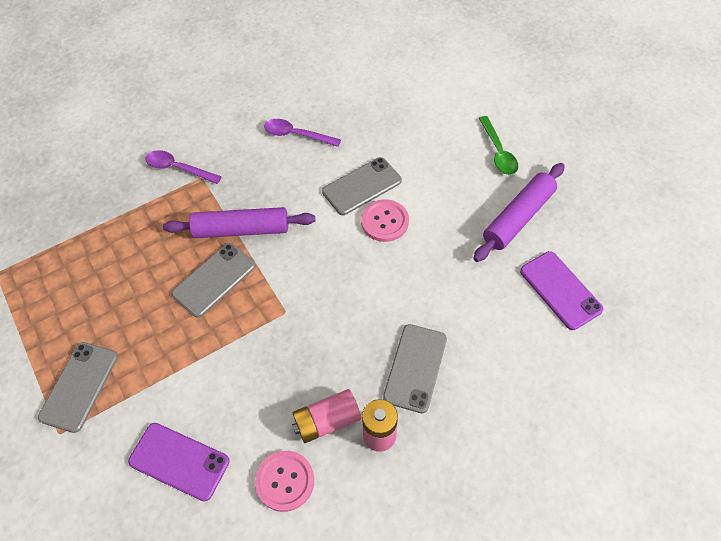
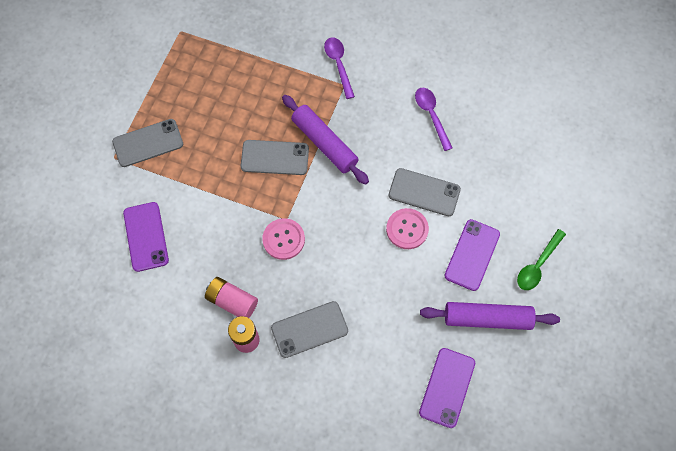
camera: 50 degrees right, 10 degrees up
pink button [255,451,314,512] -> pink button moved to [262,218,305,260]
none -> purple phone [444,219,500,291]

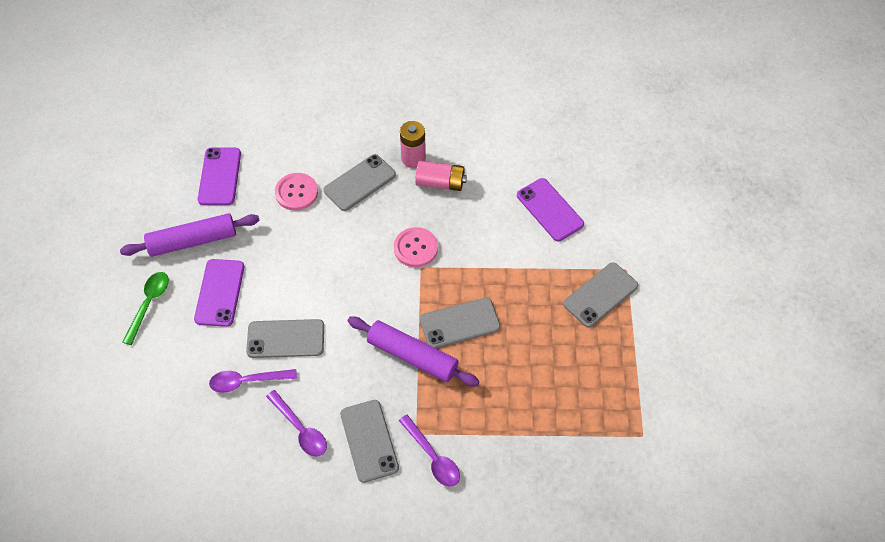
camera: 160 degrees right, 10 degrees down
pink button [386,208,429,249] -> pink button moved to [275,173,318,211]
none -> purple spoon [209,369,297,393]
none -> grey phone [340,400,399,483]

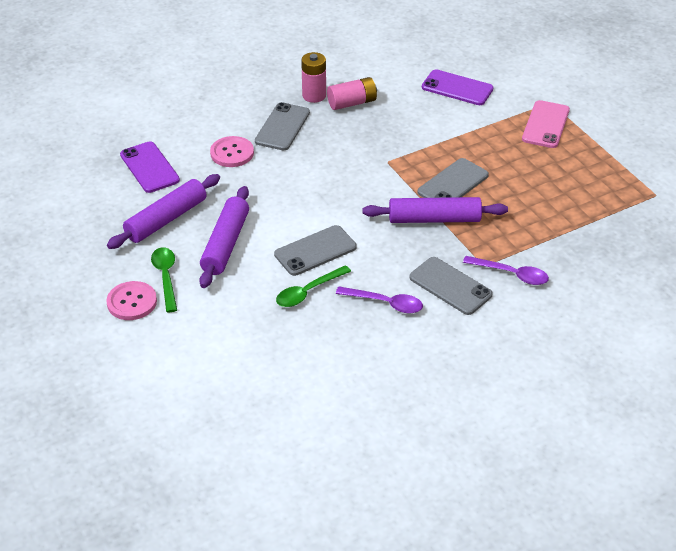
camera: 30 degrees left, 15 degrees down
purple phone [194,259,244,327] -> purple rolling pin [199,186,249,288]
purple spoon [209,369,297,393] -> green spoon [276,265,351,307]
pink button [394,227,438,267] -> pink button moved to [106,281,157,320]
grey phone [563,262,638,328] -> pink phone [522,100,570,148]

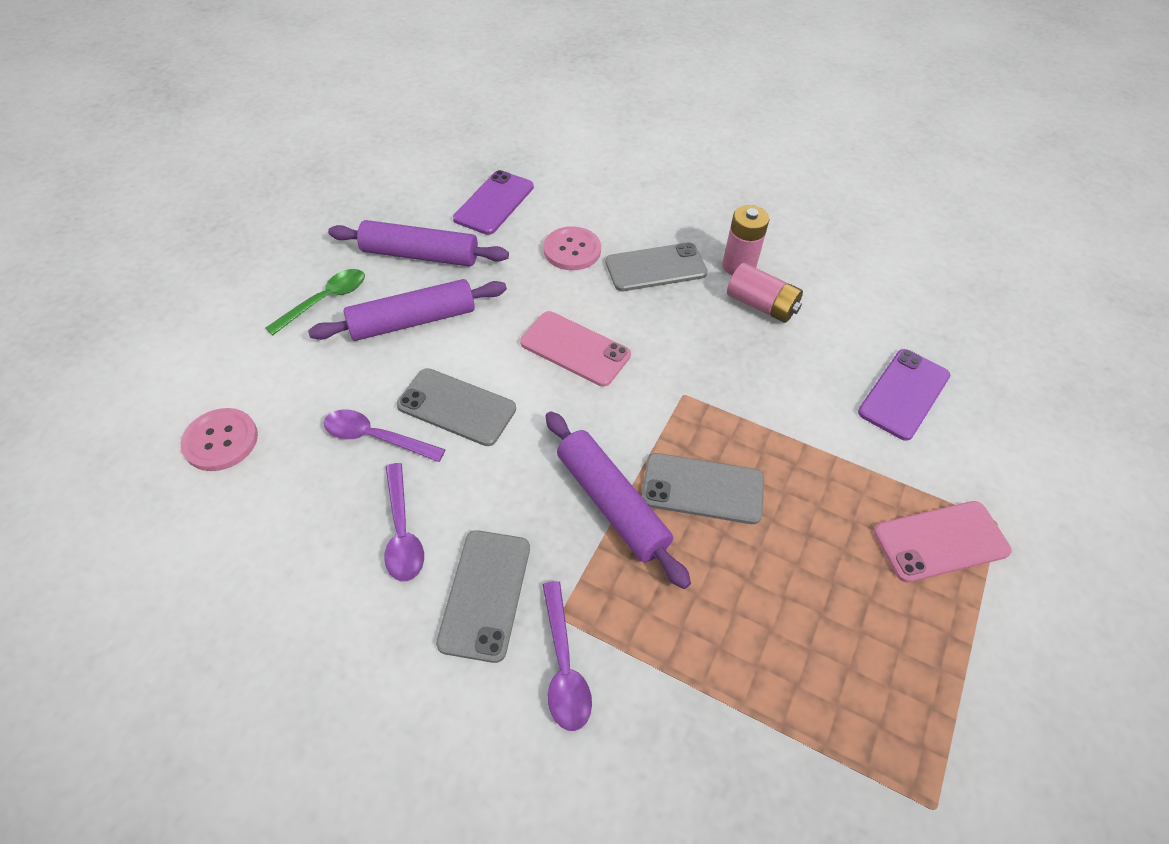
camera: 55 degrees right, 10 degrees up
pink button [106,281,157,320] -> pink button moved to [181,408,258,471]
green spoon [276,265,351,307] -> purple spoon [324,410,446,462]
purple phone [422,69,493,105] -> purple phone turned 45 degrees clockwise [858,349,950,441]
none -> pink phone [520,311,631,387]

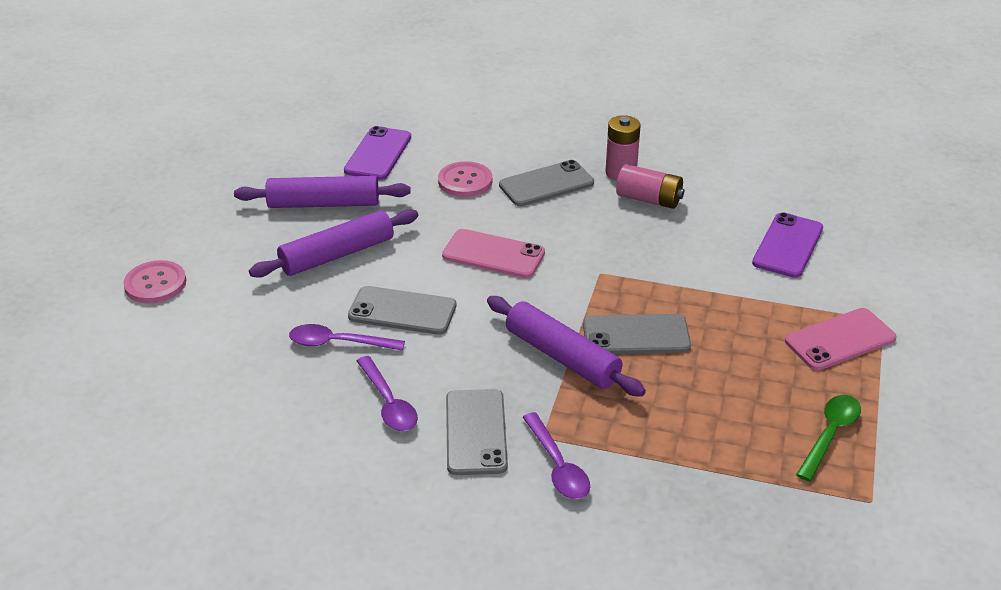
camera: 10 degrees left, 15 degrees down
pink button [181,408,258,471] -> pink button moved to [123,260,186,304]
green spoon [265,269,365,336] -> green spoon moved to [796,395,861,482]

